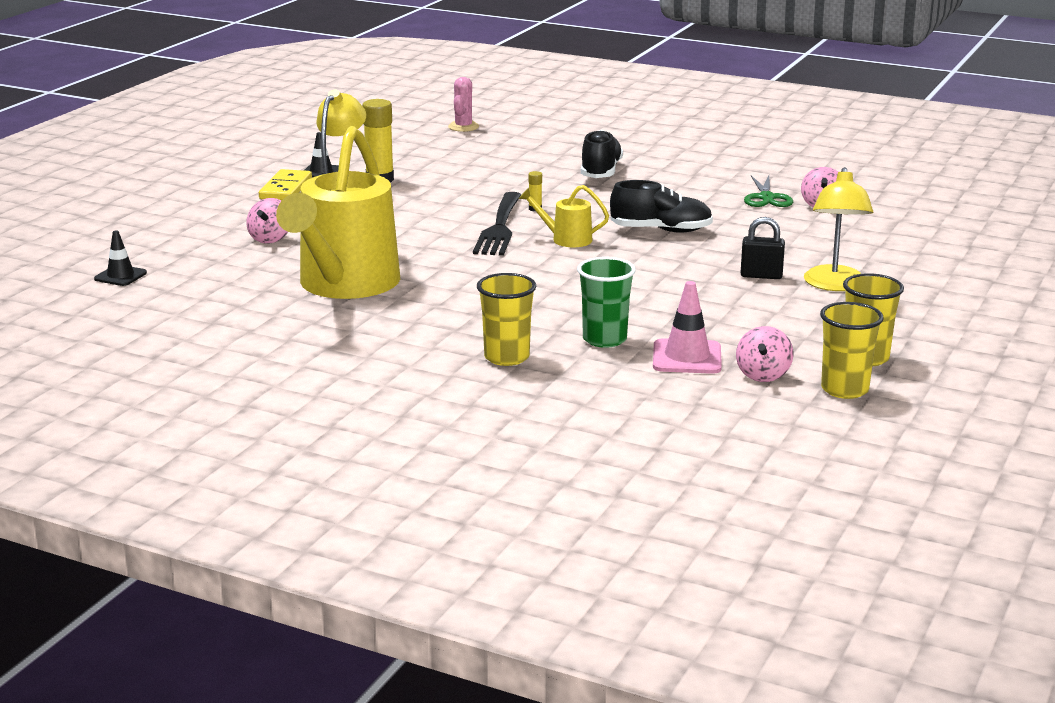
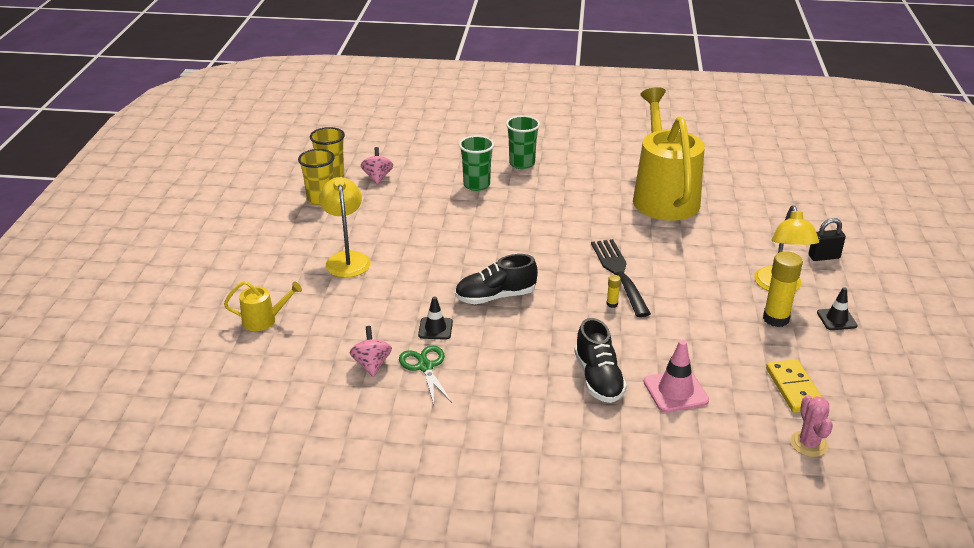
camera: 160 degrees right, 10 degrees up
black traffic cone [94,230,147,286] -> black traffic cone moved to [418,297,453,340]
pink spinning top [246,198,288,244] -> none
yellow domino [259,169,312,200] -> yellow domino moved to [766,359,822,413]
yellow cup [477,273,536,366] -> green cup [506,116,540,169]
yellow watering can [519,185,609,247] -> yellow watering can moved to [224,281,302,331]
pink traffic cone [653,281,722,374] -> pink traffic cone moved to [643,340,709,413]
black padlock [741,217,785,279] -> black padlock moved to [808,218,846,261]

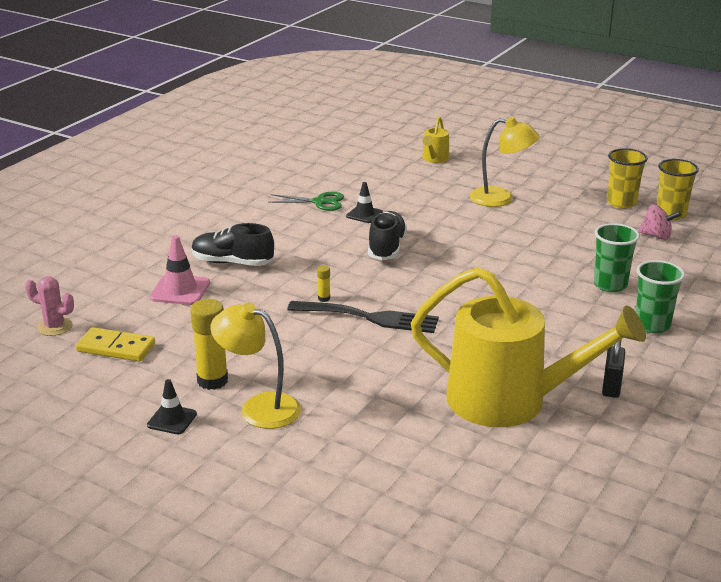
camera: 115 degrees right, 5 degrees down
pink spinning top [350,326,392,377] -> none
black padlock [808,218,846,261] -> black padlock moved to [602,339,625,398]

